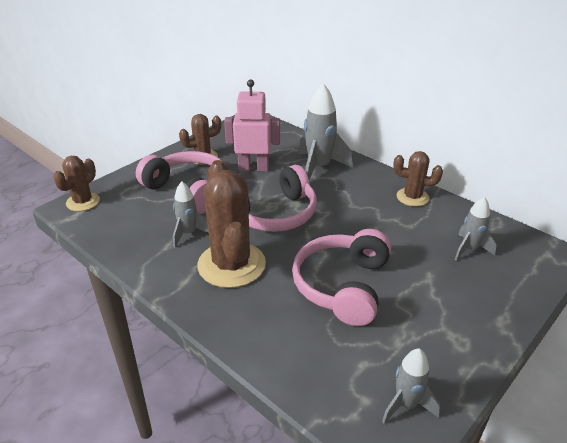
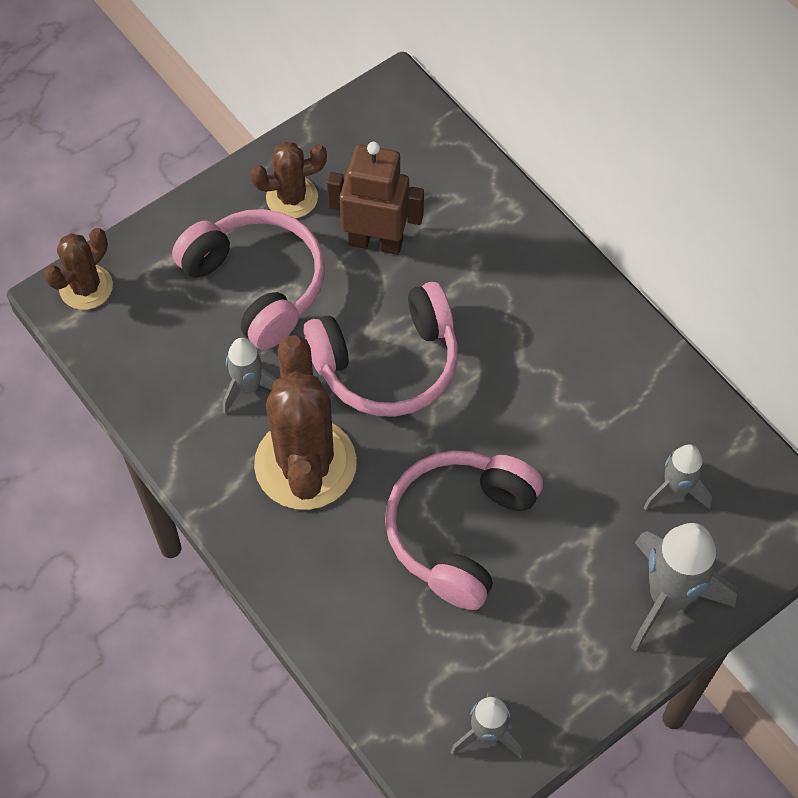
camera: 10 degrees right, 25 degrees up
pink robot [224,79,280,172] -> brown robot [327,142,424,255]
grey rocket [299,83,353,180] -> grey rocket moved to [631,523,737,651]
brown cactus [393,151,443,207] -> none

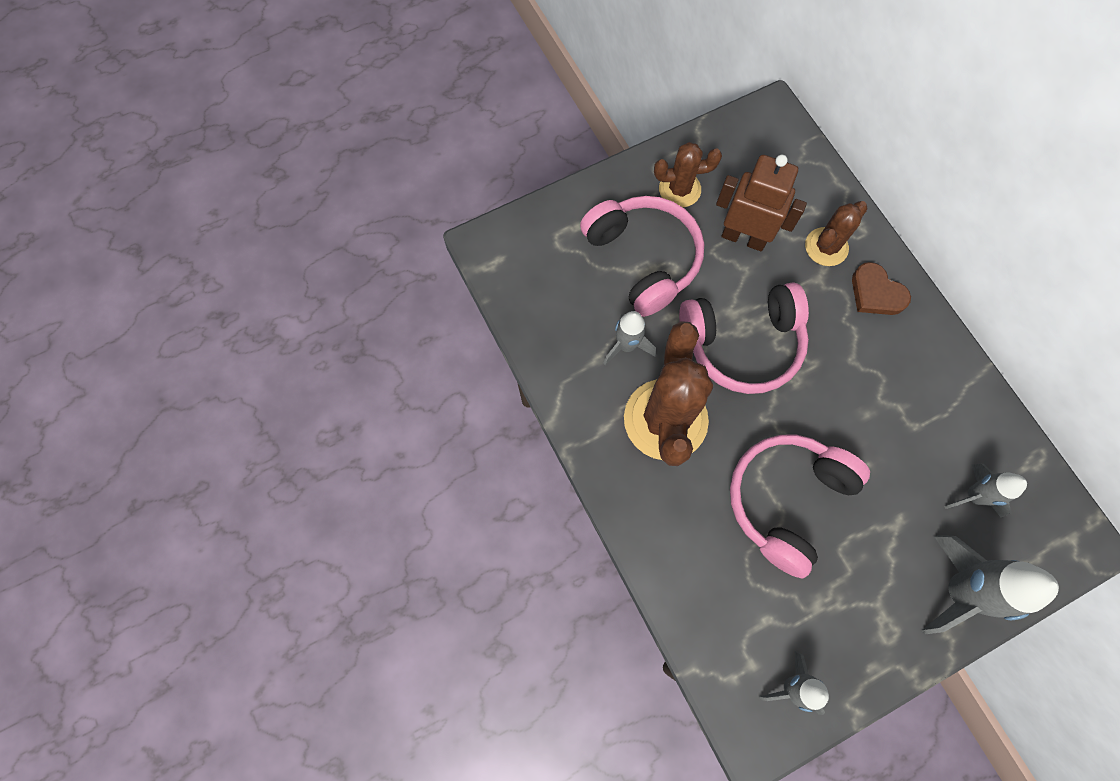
camera: 10 degrees right, 10 degrees up
brown cactus [44,228,113,310] -> brown cactus moved to [805,201,868,266]
none -> brown heart [852,262,911,315]

